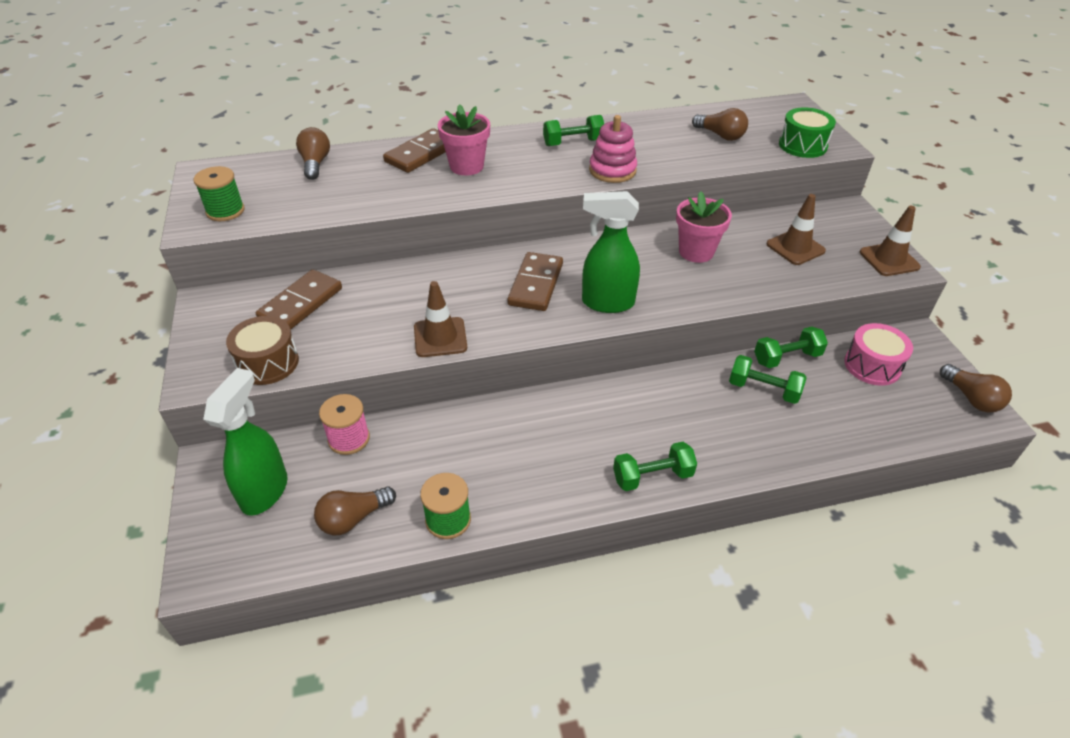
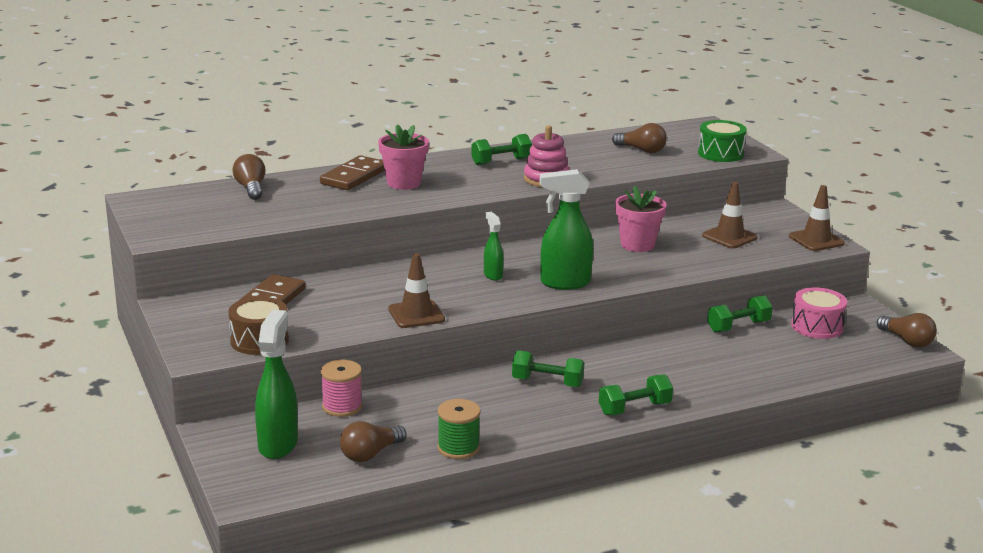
camera: 10 degrees left, 20 degrees down
green spool [194,166,245,221] -> none
brown domino [508,252,563,311] -> green spray bottle [484,212,504,281]
green dumbbell [729,355,806,404] -> green dumbbell moved to [512,350,584,387]

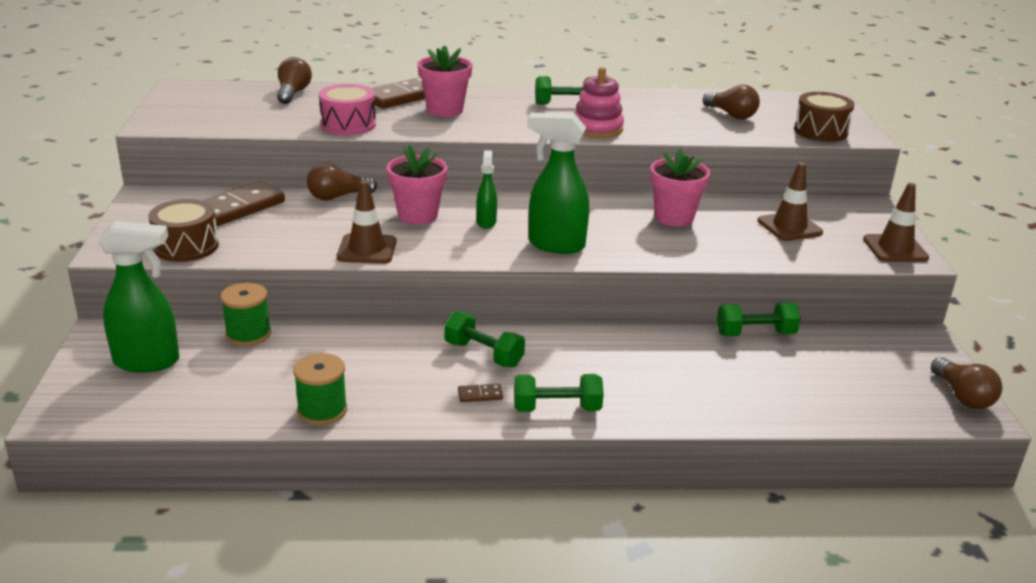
camera: 20 degrees right, 5 degrees up
green spray bottle [255,310,298,459] -> green spray bottle turned 60 degrees clockwise [98,221,179,373]
pink spool [321,360,362,417] -> green spool [220,282,271,346]
brown light bulb [340,421,406,462] -> brown light bulb moved to [307,163,377,201]
green drum [698,120,747,162] -> brown drum [794,92,855,142]
pink drum [791,287,847,339] -> pink drum moved to [319,84,376,135]
none -> pink flower pot [386,145,448,225]
none -> brown domino [458,384,503,402]

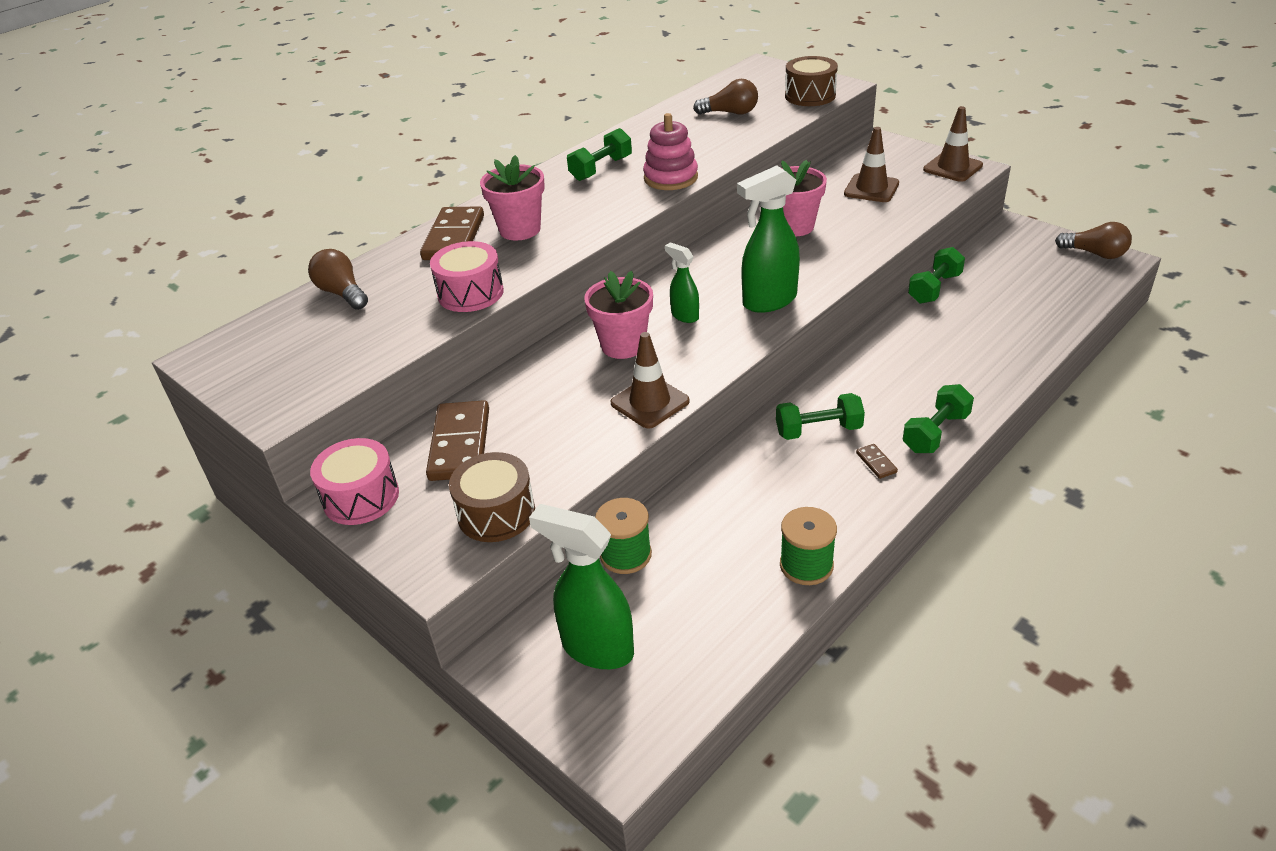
camera: 40 degrees left, 10 degrees up
green spray bottle [98,221,179,373] -> green spray bottle turned 105 degrees counterclockwise [529,504,634,669]
brown light bulb [307,163,377,201] -> none
brown domino [458,384,503,402] -> brown domino turned 60 degrees counterclockwise [856,444,898,479]
none -> pink drum [310,438,399,525]

